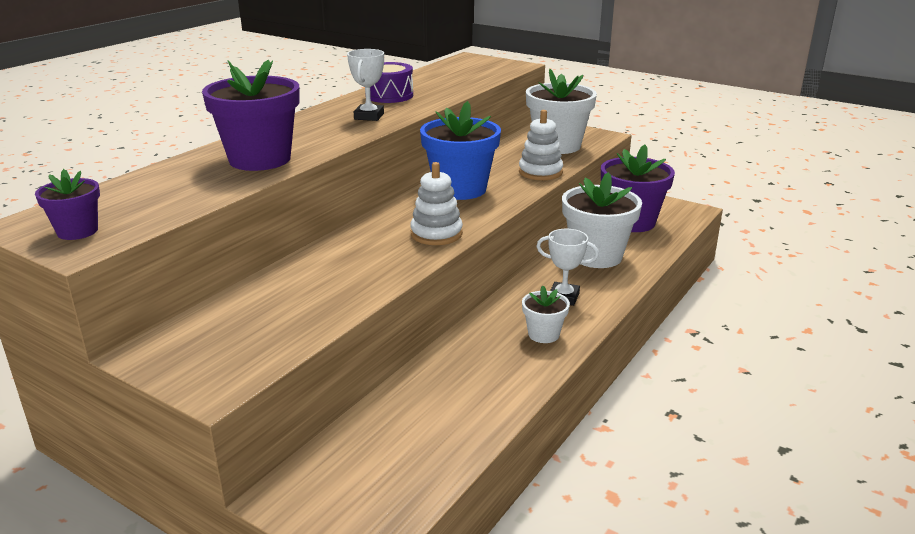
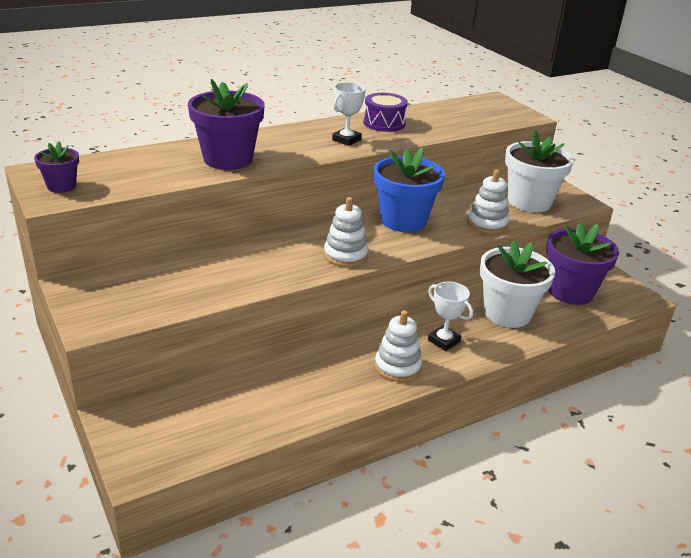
camera: 25 degrees right, 5 degrees up
white flower pot [522,286,570,343] -> white stacking toy [375,310,422,382]

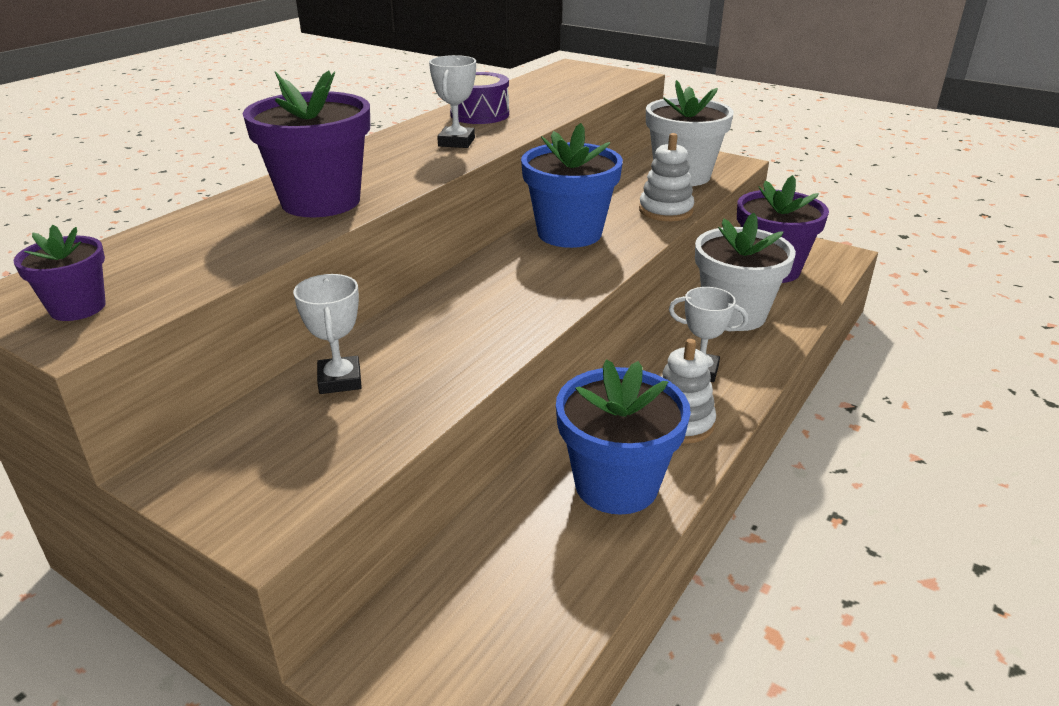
camera: 25 degrees left, 0 degrees up
white stacking toy [324,197,369,267] -> none
none -> white trophy [293,274,362,394]
none -> blue flower pot [556,359,691,515]

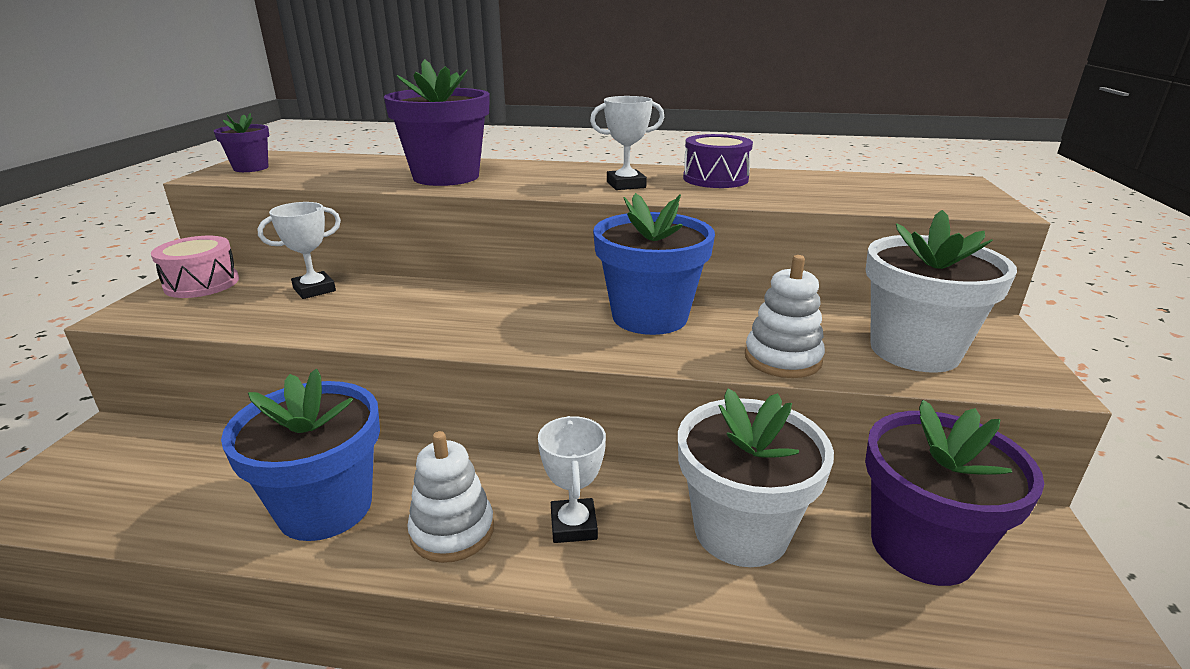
camera: 65 degrees right, 5 degrees down
none -> pink drum [151,236,239,298]

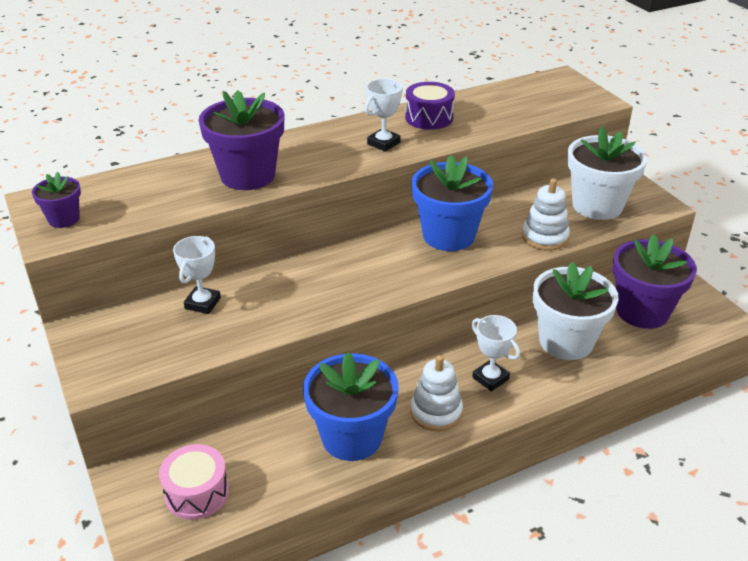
camera: 35 degrees left, 10 degrees up
pink drum [151,236,239,298] -> pink drum moved to [159,444,229,520]

